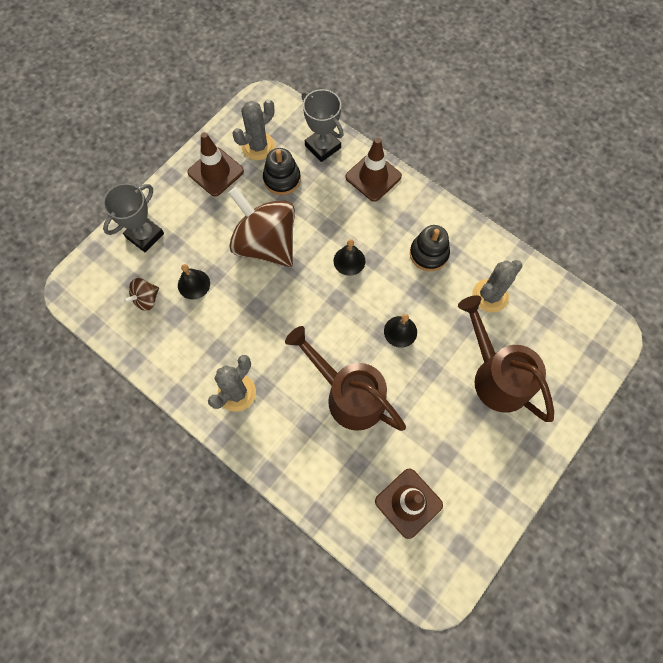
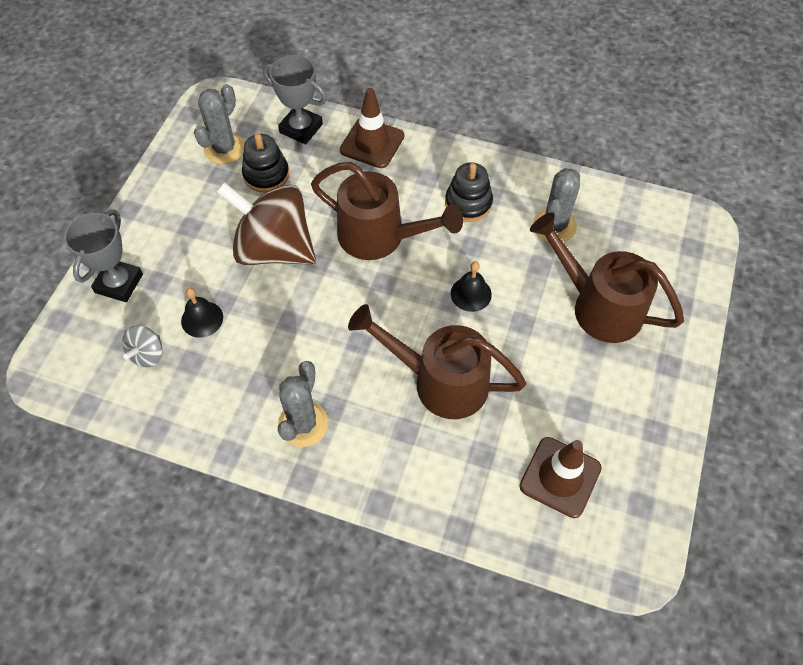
camera: 20 degrees left, 10 degrees down
brown spinning top [124,278,159,311] -> grey spinning top [122,325,163,367]
brown traffic cone [187,132,244,197] -> none
black bell [333,239,365,276] -> brown watering can [311,162,463,260]

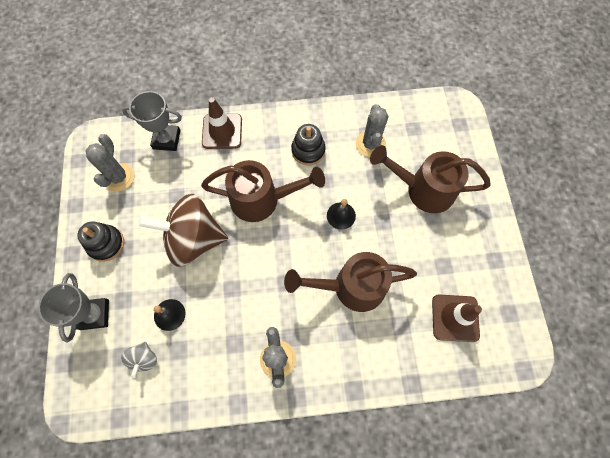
camera: 25 degrees left, 10 degrees up
black stacking toy [242,134,289,193] -> black stacking toy moved to [77,221,124,262]

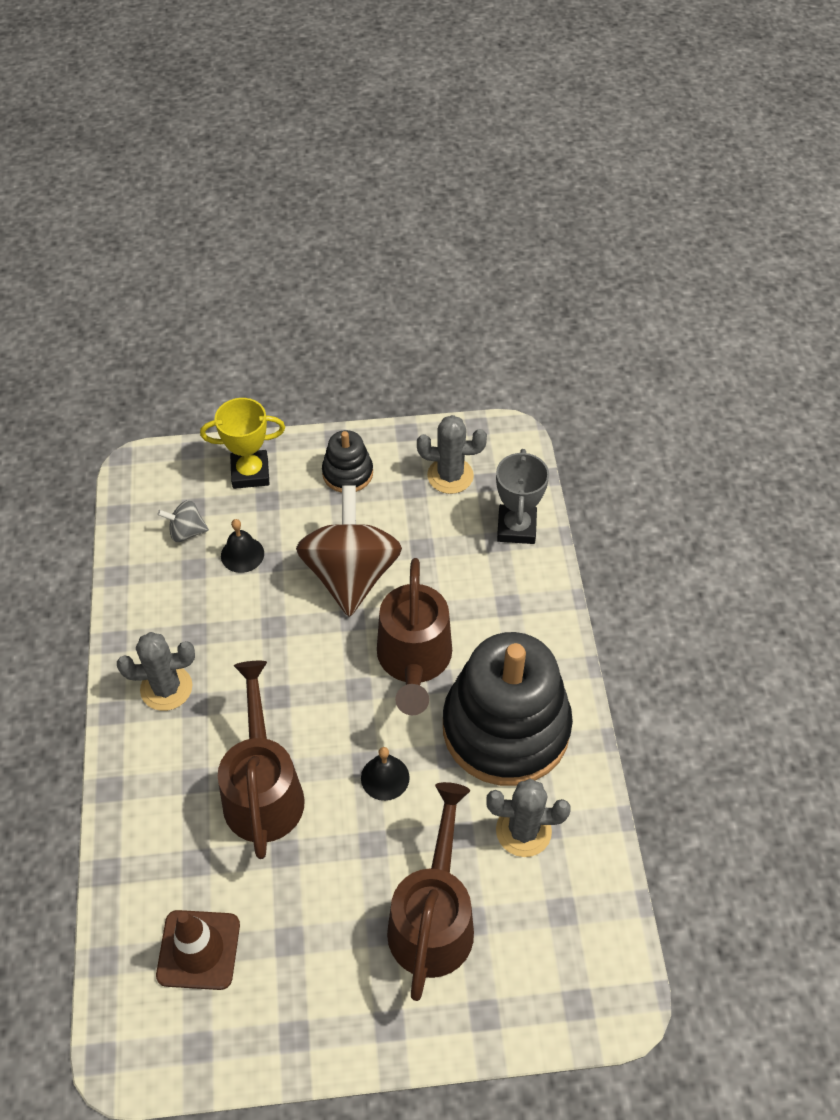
camera: 90 degrees right, 15 degrees down
grey trophy [38,273,109,343] -> yellow trophy [200,398,285,489]
brown traffic cone [202,97,242,149] -> none
black stacking toy [291,124,326,165] -> black stacking toy [443,632,573,786], size x2.19

